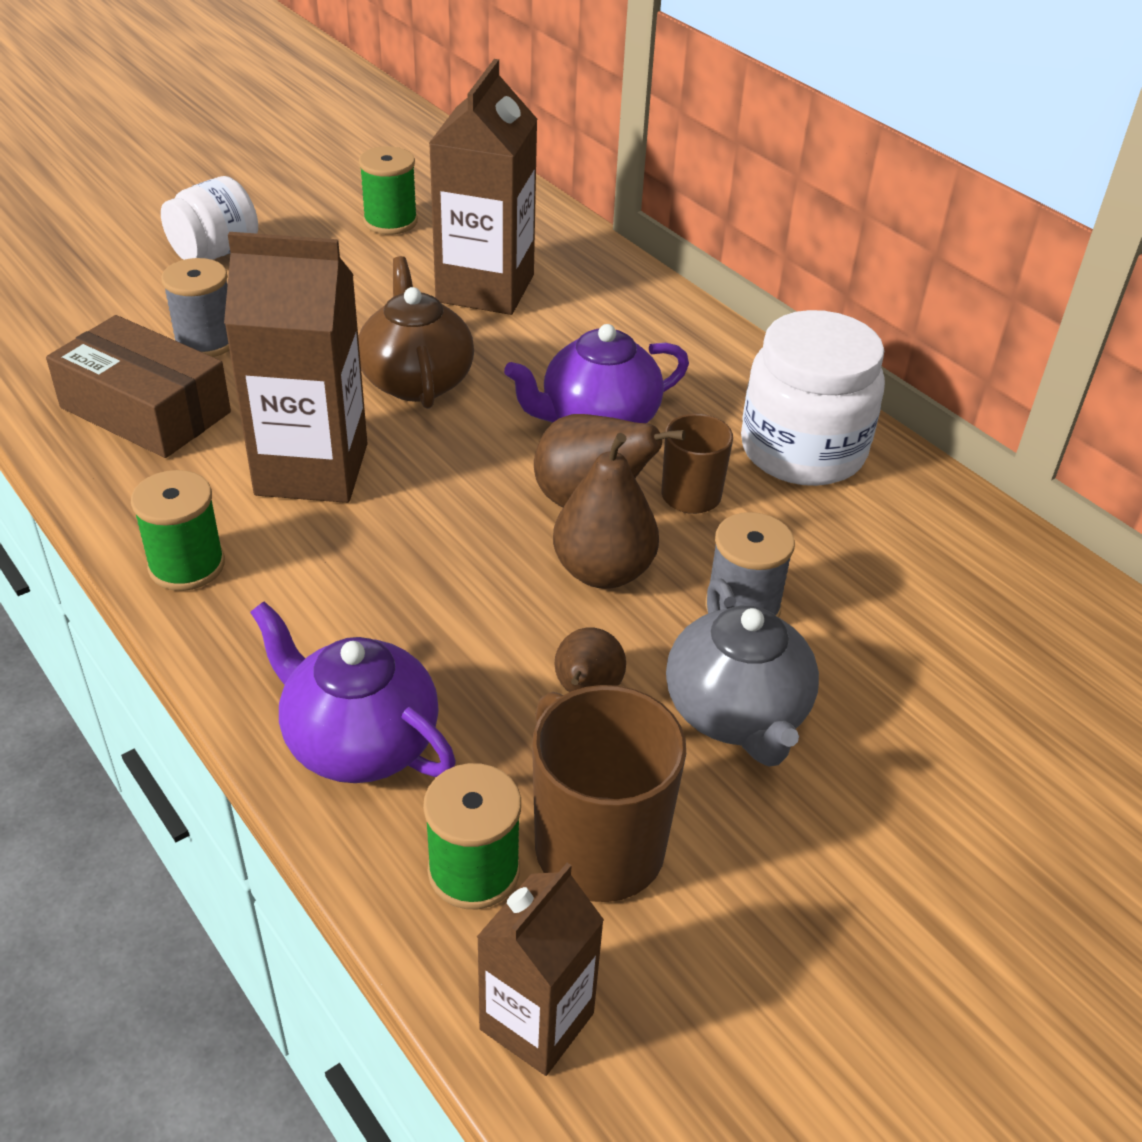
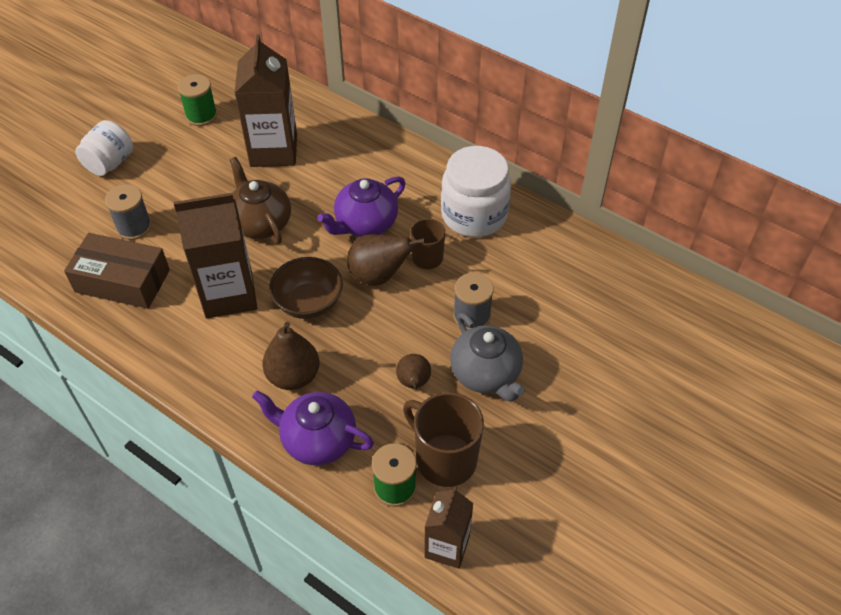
camera: 15 degrees left, 10 degrees up
green spool [131,470,225,591] -> none
brown pear [553,433,659,589] -> brown pear moved to [262,322,320,390]
none -> brown bowl [269,257,343,319]

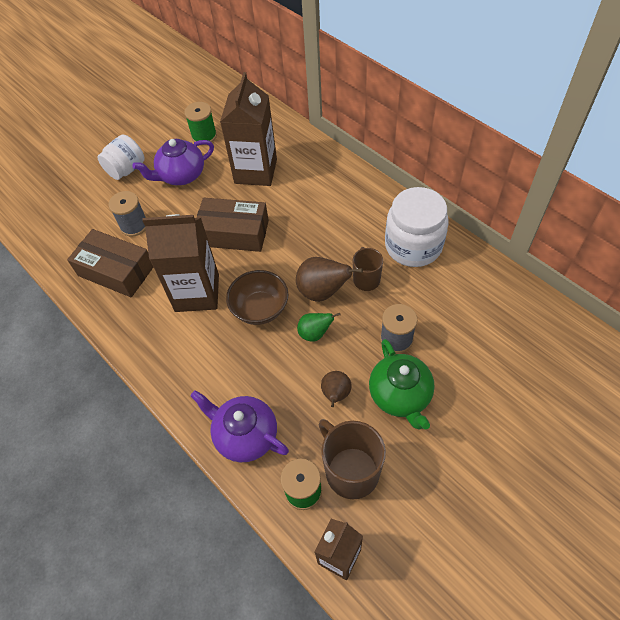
camera: 15 degrees right, 5 degrees up
brown teapot [230,157,291,244] -> brown box [197,198,269,252]
brown pear [262,322,320,390] -> none
purple teapot [317,176,406,237] -> purple teapot moved to [132,139,214,185]
grey teapot [450,313,525,402] -> green teapot [369,339,435,430]
none -> green pear [297,313,341,342]

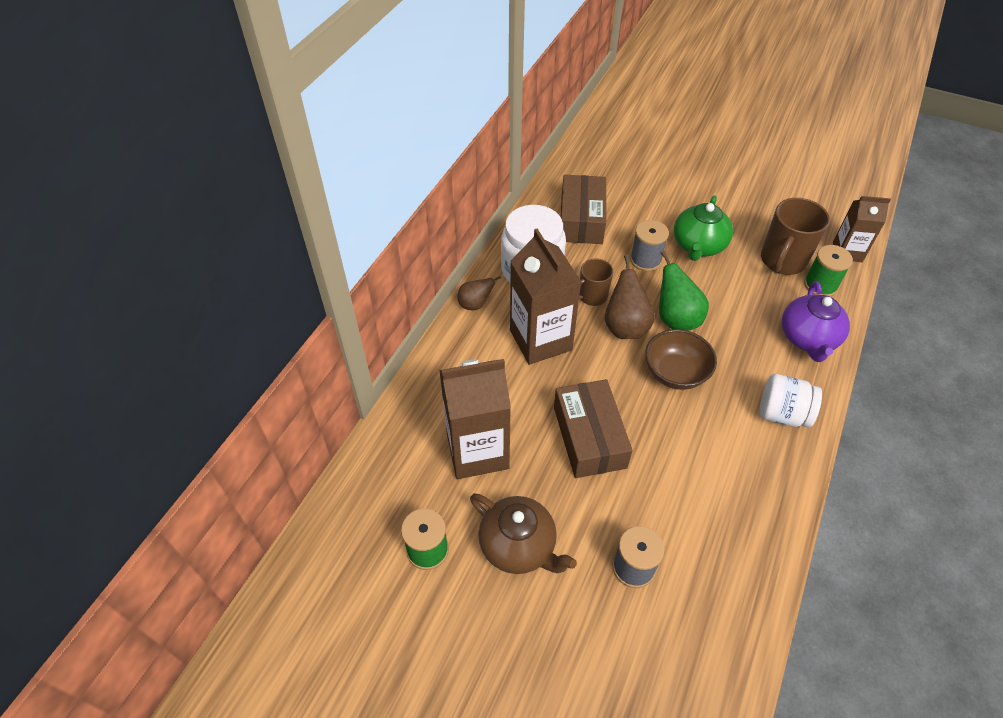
camera: 115 degrees left, 5 degrees down
brown box [67,229,153,297] -> brown box moved to [561,175,606,244]
white jar [97,135,144,180] -> white jar moved to [760,374,822,428]
purple teapot [132,139,214,185] -> brown teapot [470,493,577,574]
brown carton [142,214,219,312] -> brown carton moved to [510,229,581,365]
green pear [297,313,341,342] -> green pear [659,251,709,331], size x1.61
brown pear [321,371,352,407] -> brown pear moved to [457,276,501,310]
green teapot [369,339,435,430] -> green teapot turned 150 degrees clockwise [674,195,733,261]

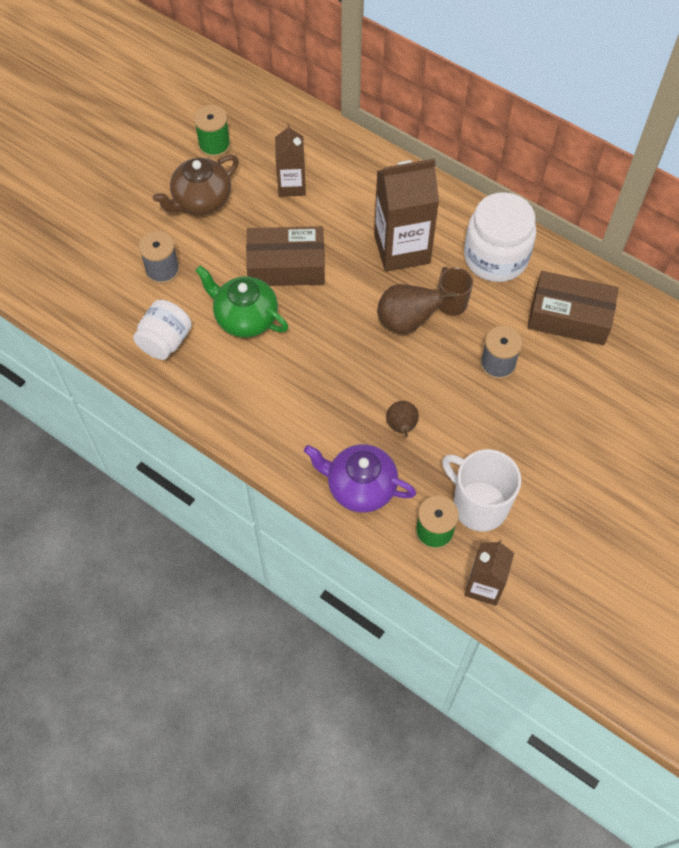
camera: 100 degrees right, 10 degrees up
brown carton [439,359,511,479] -> brown carton [275,124,306,197], size x0.60
brown pear [457,276,501,310] -> brown pear moved to [386,401,419,437]
brown bowl [646,329,717,390] -> none
green pear [659,251,709,331] -> none
green teapot [674,195,733,261] -> green teapot moved to [195,266,288,337]
white jar [760,374,822,428] -> white jar moved to [133,300,192,360]
brown mug [761,198,830,275] -> white mug [442,449,521,532]

